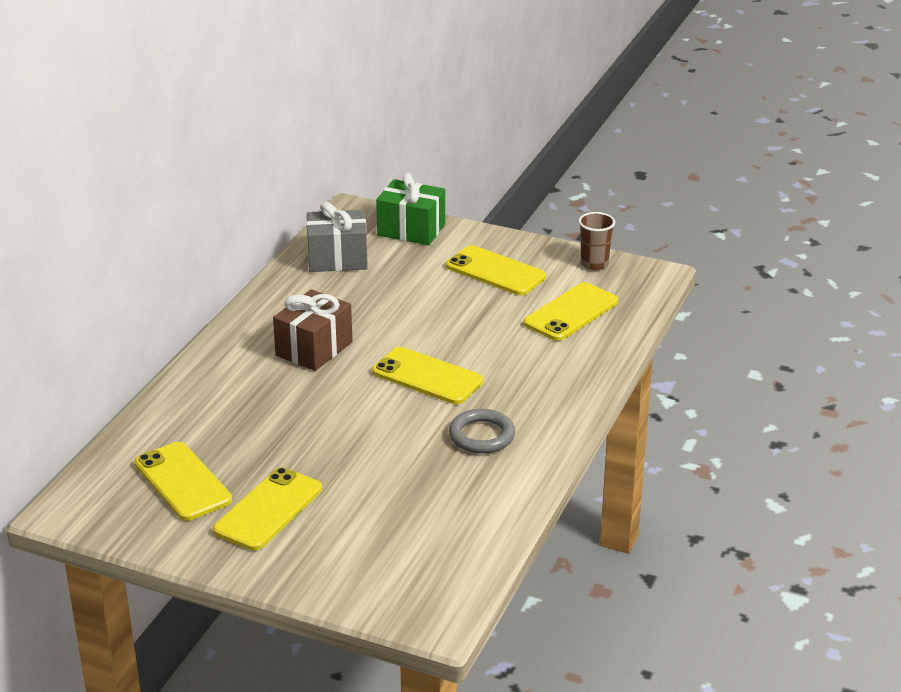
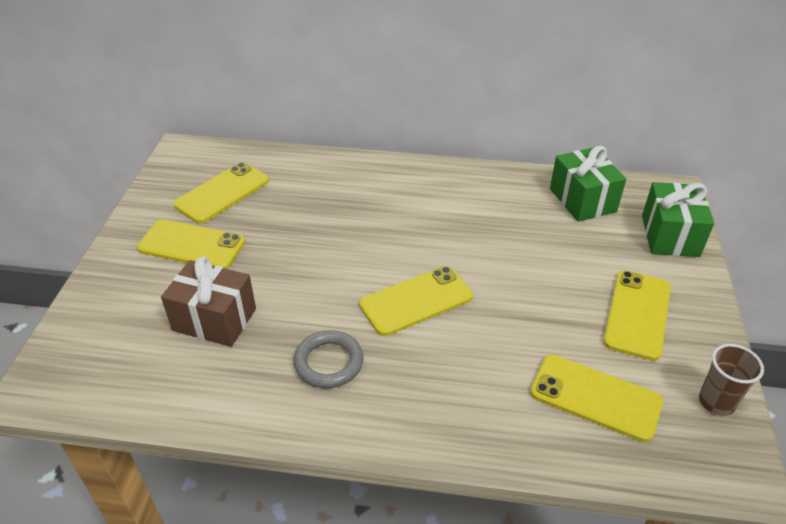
camera: 75 degrees right, 10 degrees up
brown gift [273,289,353,371] -> brown gift moved to [161,257,256,347]
grey gift [306,202,368,272] -> green gift [550,146,626,222]
yellow phone [372,347,483,404] -> yellow phone turned 45 degrees clockwise [359,266,473,336]

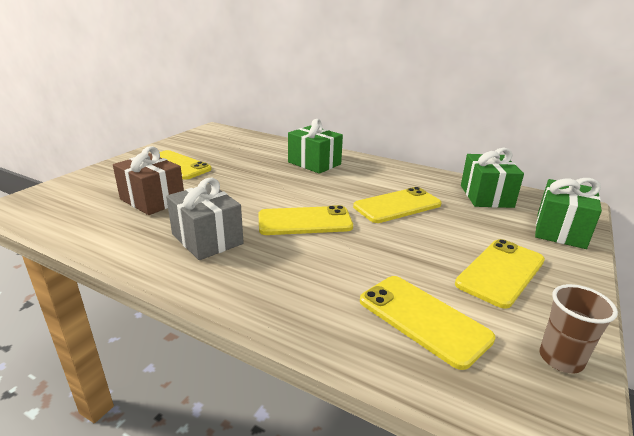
camera: 20 degrees right, 15 degrees down
yellow phone [174,162,269,223] -> yellow phone moved to [353,187,442,223]
grey ring [293,330,363,388] -> grey gift [166,178,244,260]
none -> green gift [288,119,343,174]

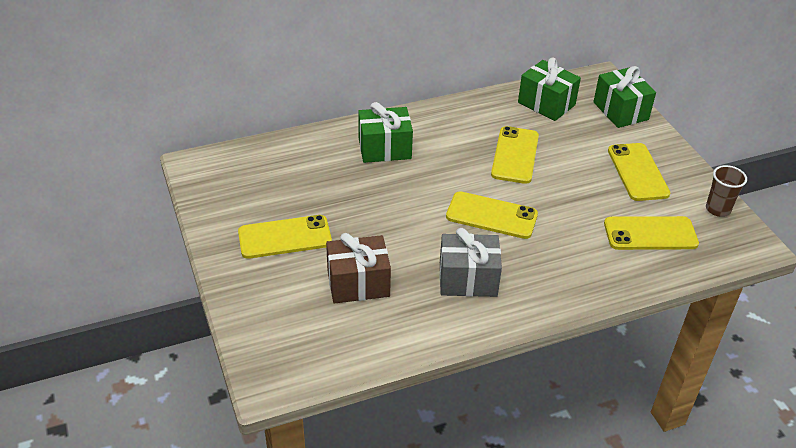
camera: 50 degrees left, 15 degrees up
yellow phone [258,205,353,235] -> yellow phone turned 75 degrees clockwise [446,191,538,239]

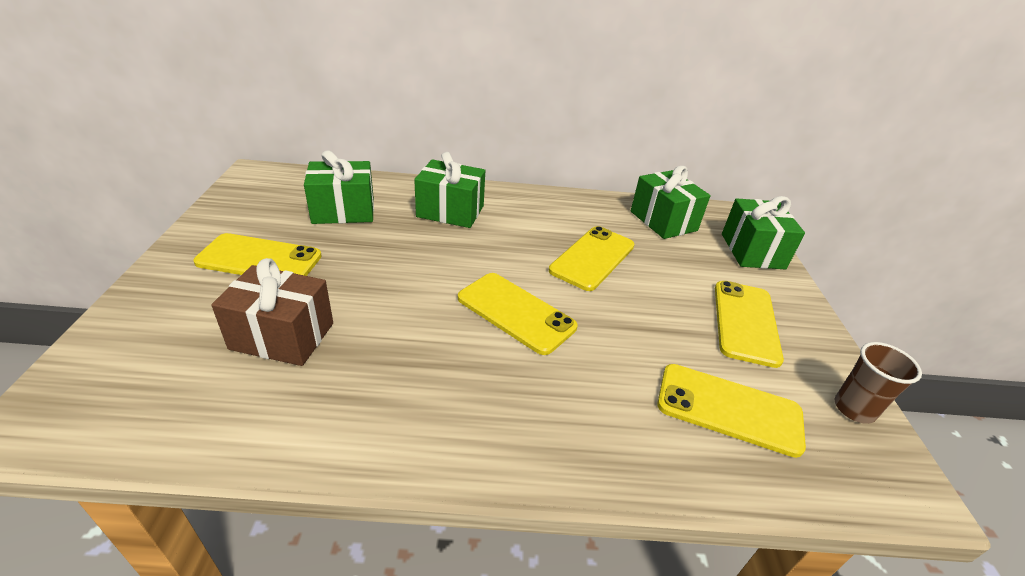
camera: 20 degrees right, 5 degrees down
grey gift [439,228,502,297] -> none
none -> green gift [304,150,374,224]

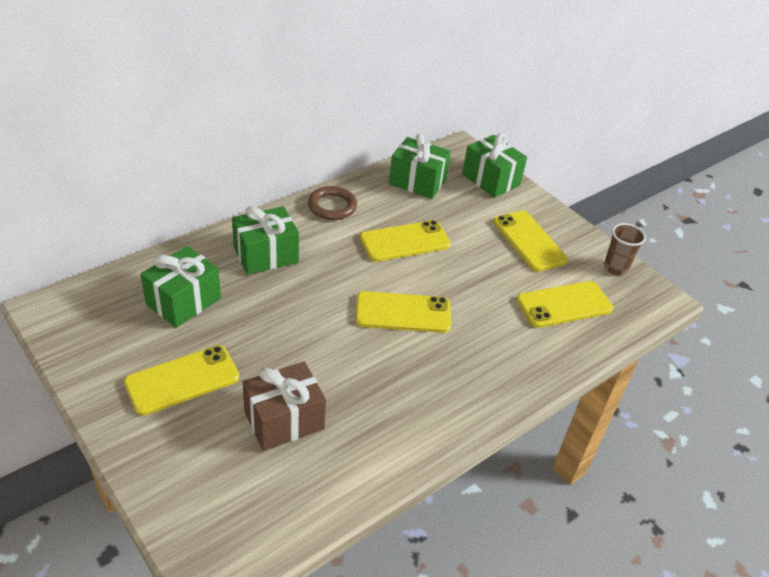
camera: 40 degrees left, 5 degrees up
yellow phone [549,226,635,291] -> yellow phone turned 75 degrees clockwise [360,220,451,262]
none -> brown ring [308,186,357,220]

